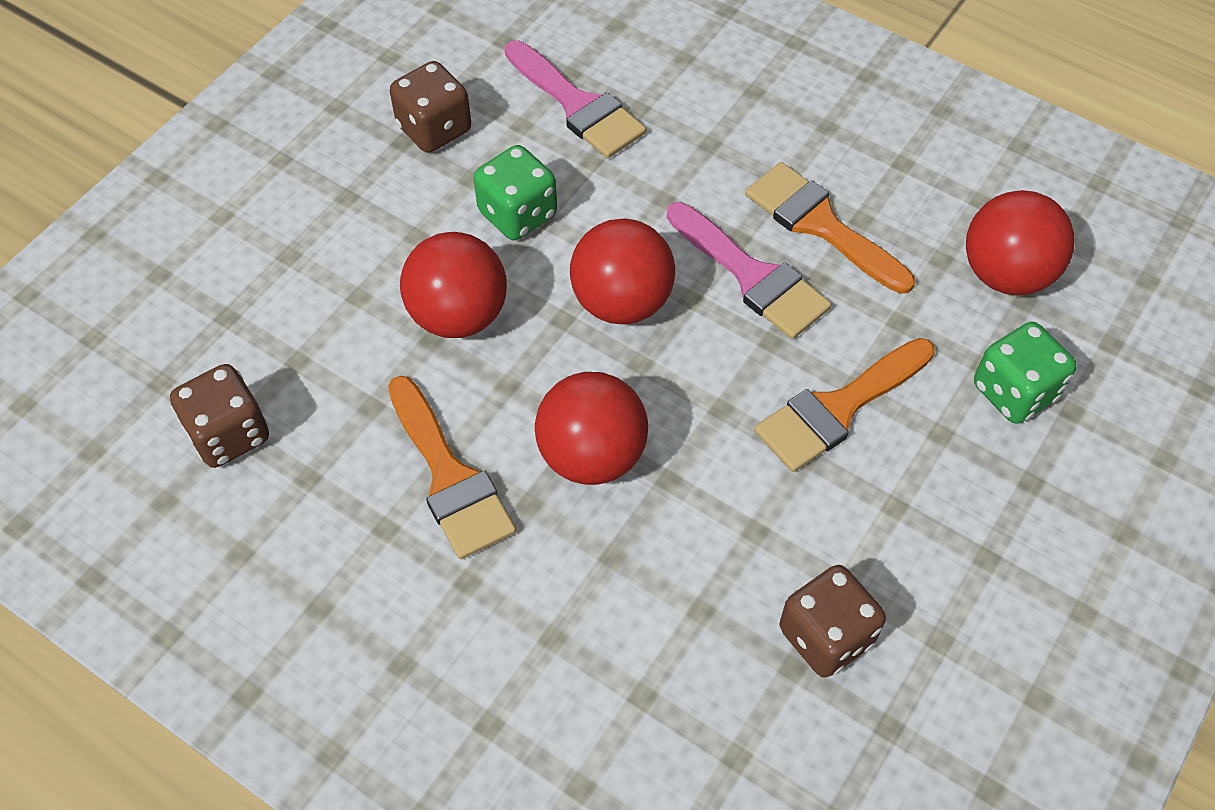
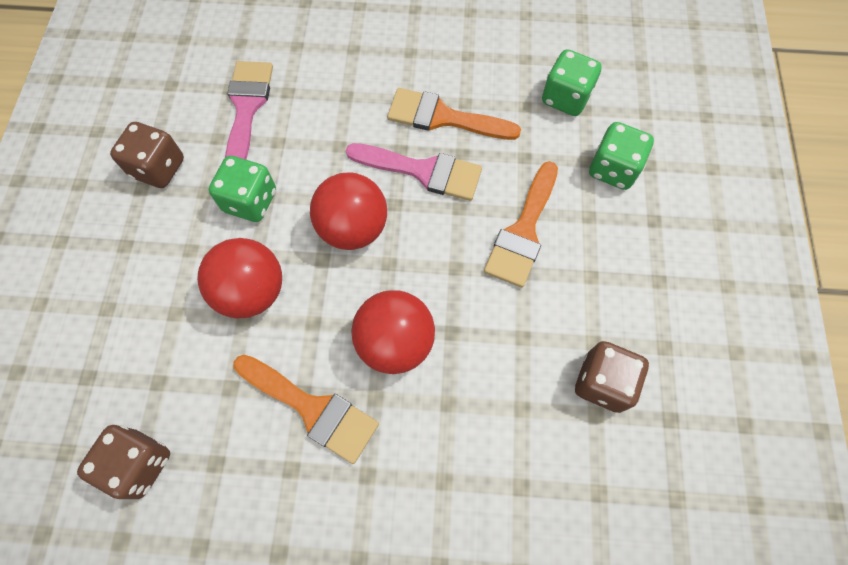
camera: 30 degrees left, 10 degrees up
pink brush [505,40,646,158] -> pink brush turned 105 degrees counterclockwise [225,61,273,159]
red ball [966,190,1075,295] -> green dice [542,49,602,116]

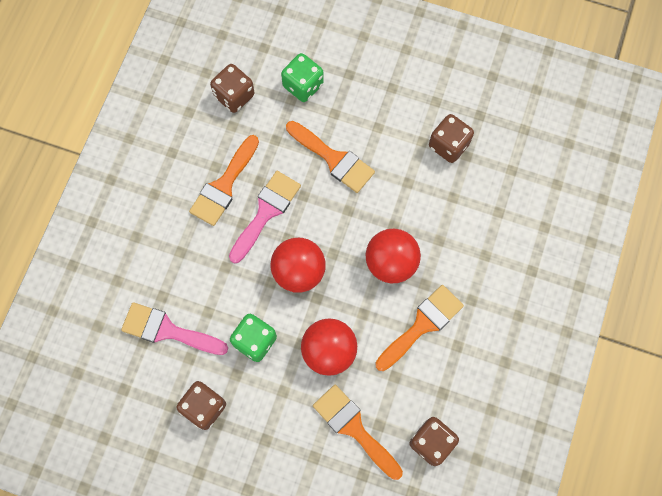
camera: 75 degrees left, 5 degrees up
green dice [542,49,602,116] -> brown dice [210,64,255,113]
none -> orange brush [313,385,403,480]

